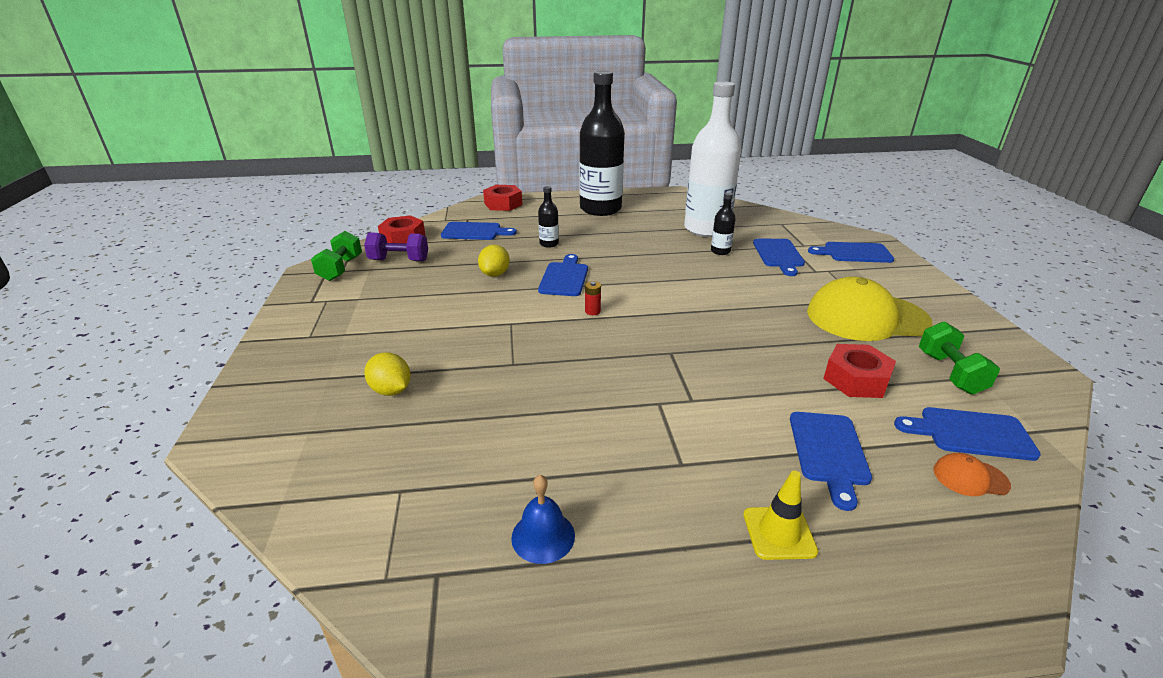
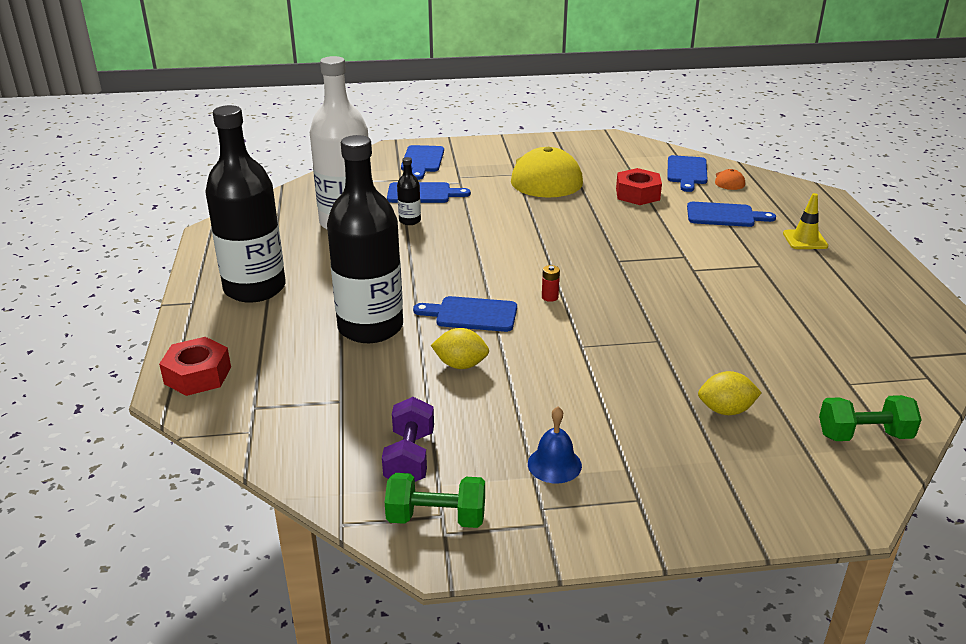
camera: 90 degrees left, 0 degrees up
yellow lemon [364,352,411,396] -> yellow lemon turned 45 degrees clockwise [698,371,762,415]
red nut [378,215,426,243] -> none
blue cutting board [441,222,517,240] -> none
blue bell [511,475,575,564] -> blue bell moved to [528,406,582,483]
black bottle [538,186,559,248] -> black bottle [327,135,403,343], size x2.47
green dumbbell [919,321,1000,394] -> green dumbbell moved to [819,395,922,441]

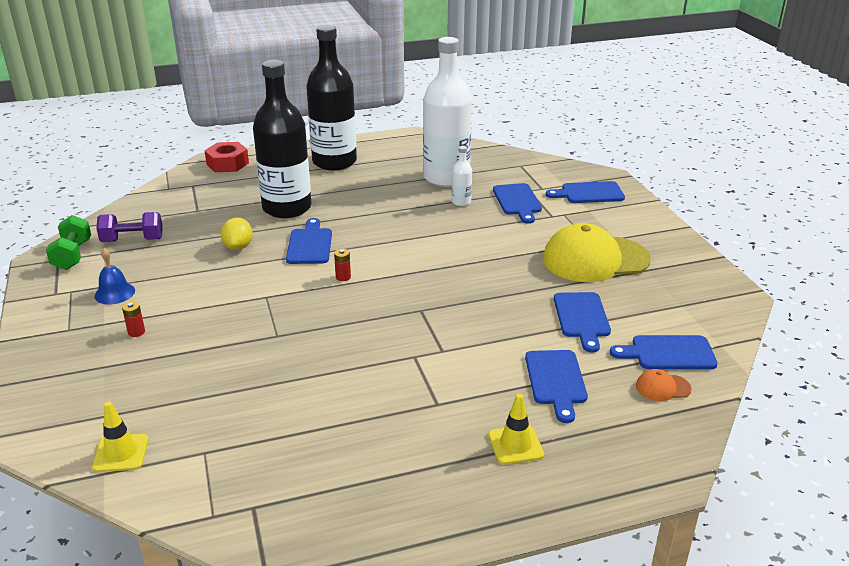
camera: 80 degrees right, 0 degrees up
black bottle [397,157,421,225] -> white bottle [452,146,472,206]
red nut [616,168,662,205] -> blue cutting board [554,292,611,353]
yellow lemon [698,371,762,415] -> none
green dumbbell [819,395,922,441] -> yellow traffic cone [92,401,148,472]
none -> red battery [122,302,145,337]

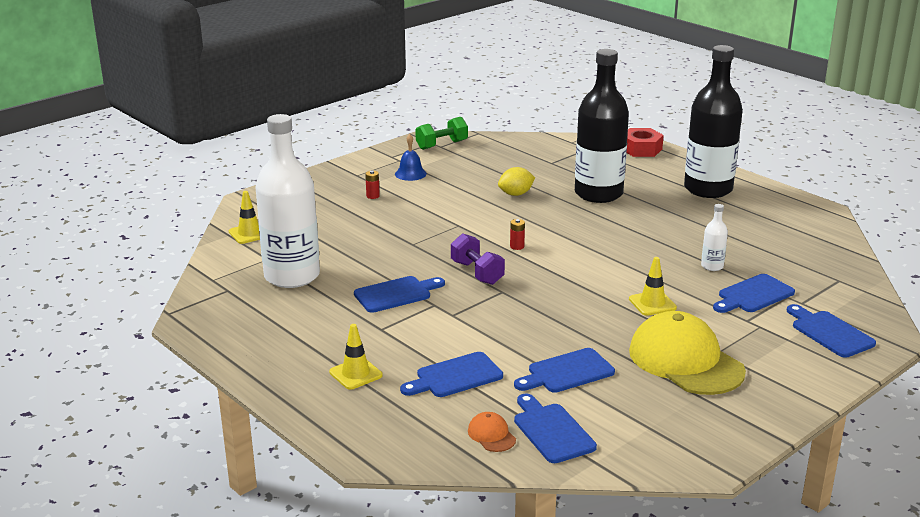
camera: 65 degrees right, 5 degrees down
purple dumbbell [96,212,163,242] -> purple dumbbell moved to [451,233,505,285]
blue cutting board [286,218,332,264] -> blue cutting board moved to [354,276,445,313]
white bottle [423,37,472,187] -> white bottle moved to [255,114,320,288]
none -> yellow traffic cone [629,257,677,316]

